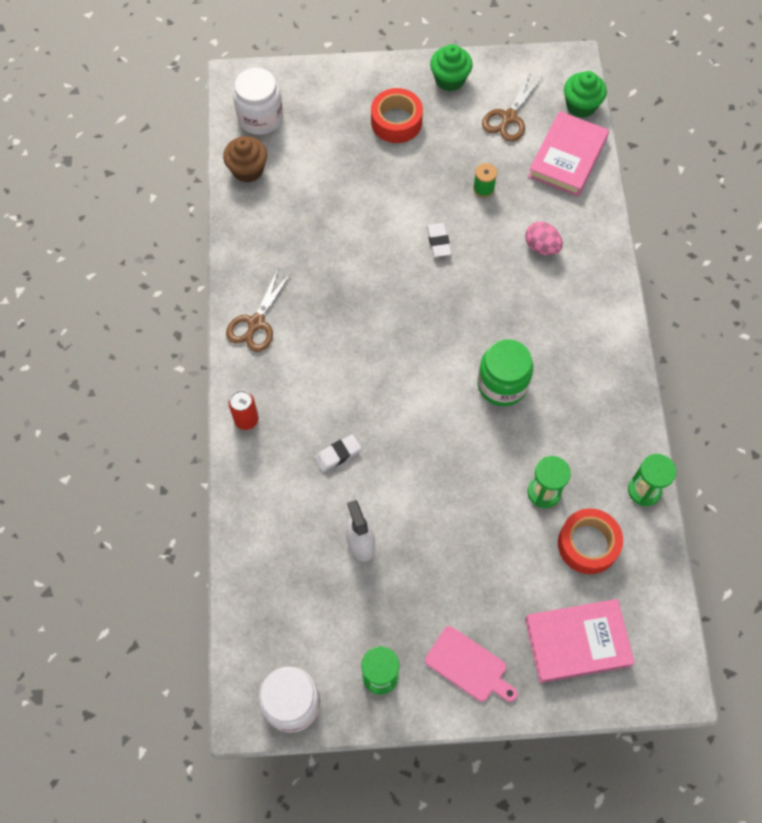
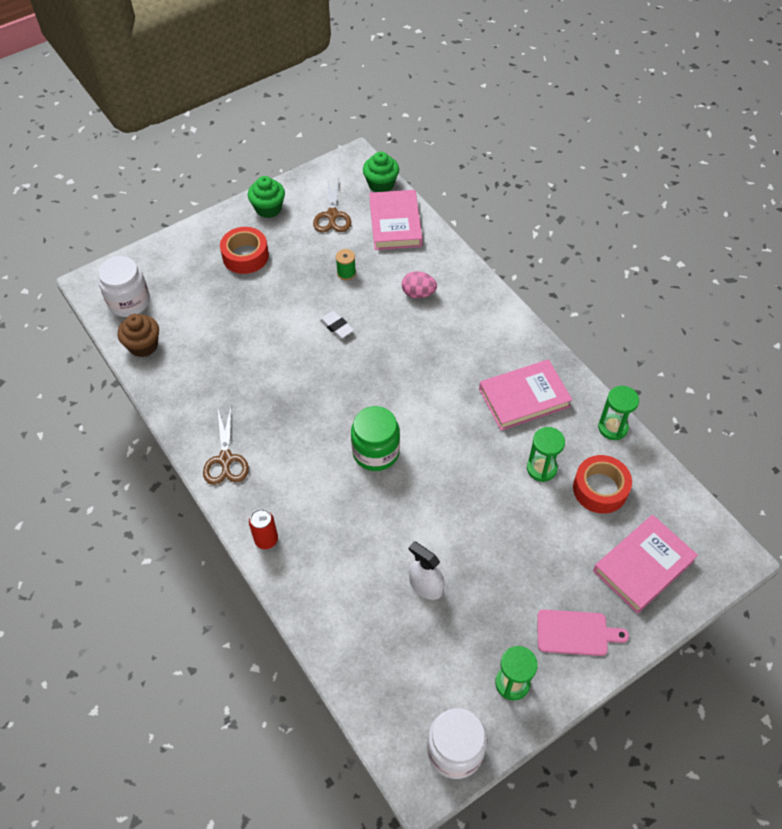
camera: 30 degrees left, 10 degrees down
white eraser [314,434,361,472] -> none
green jar [477,339,533,406] -> green jar moved to [351,406,400,471]
none -> pink book [479,359,572,431]

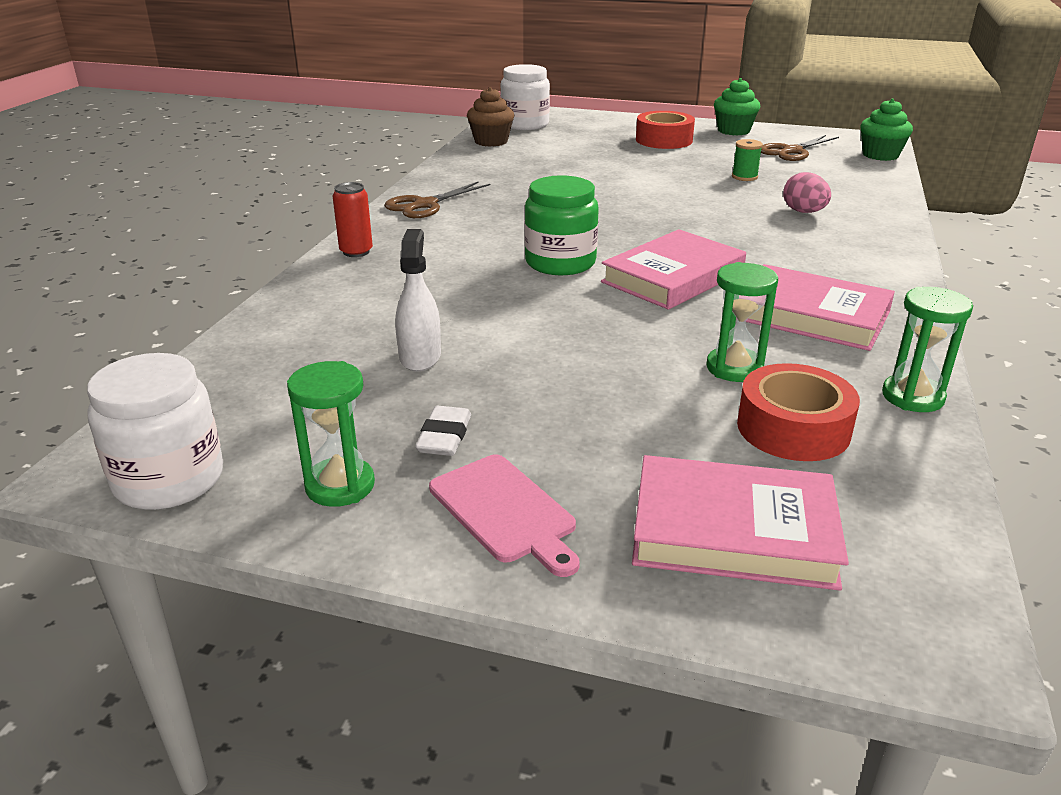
camera: 50 degrees right, 25 degrees down
white eraser [320,311,354,339] -> white eraser moved to [415,406,471,456]
pink book [369,190,422,250] -> pink book moved to [601,229,746,310]

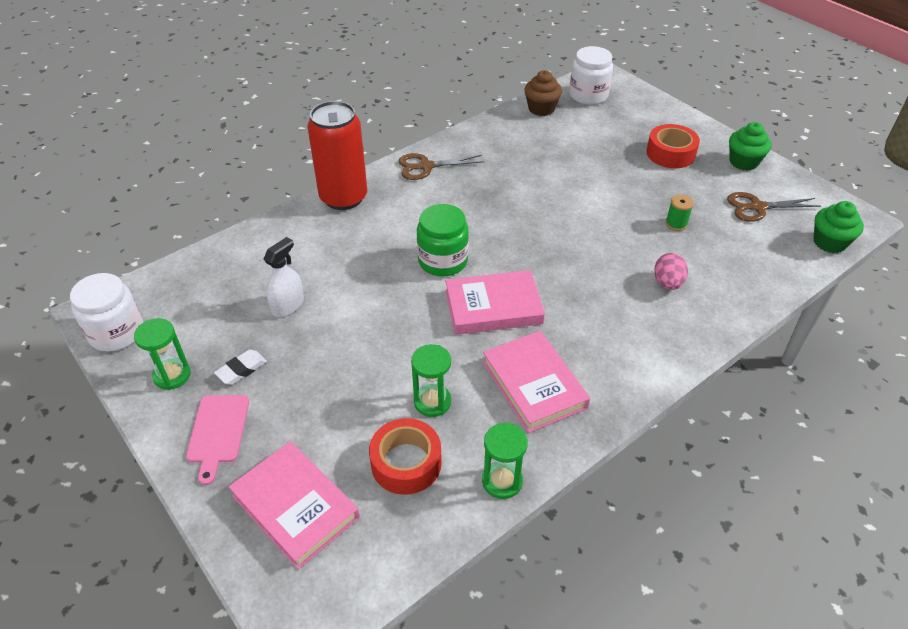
camera: 35 degrees right, 15 degrees up
red can [333,182,373,257] -> red can [307,101,367,210], size x2.19

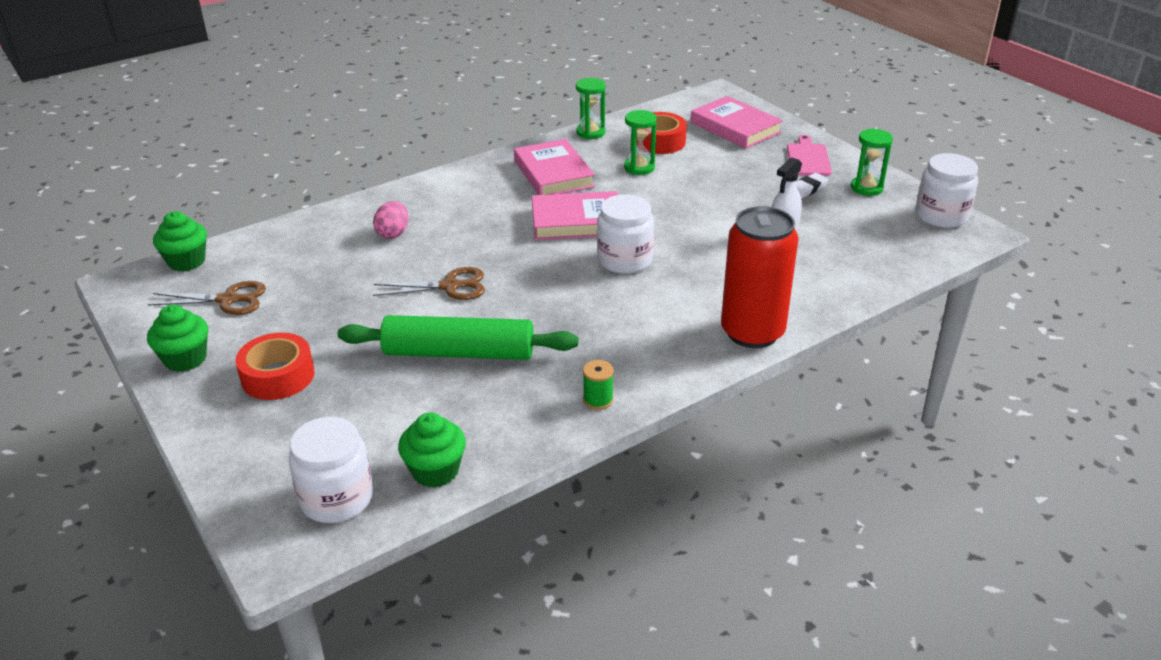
camera: 175 degrees left, 10 degrees down
brown scissors [399,153,484,180] -> brown scissors moved to [373,267,485,300]
green jar [417,204,469,276] -> white jar [597,194,654,274]
brown cupcake [524,70,562,116] -> green cupcake [398,412,466,488]
green spool [665,195,694,231] -> green spool moved to [583,360,614,410]
none -> green rolling pin [338,315,578,360]

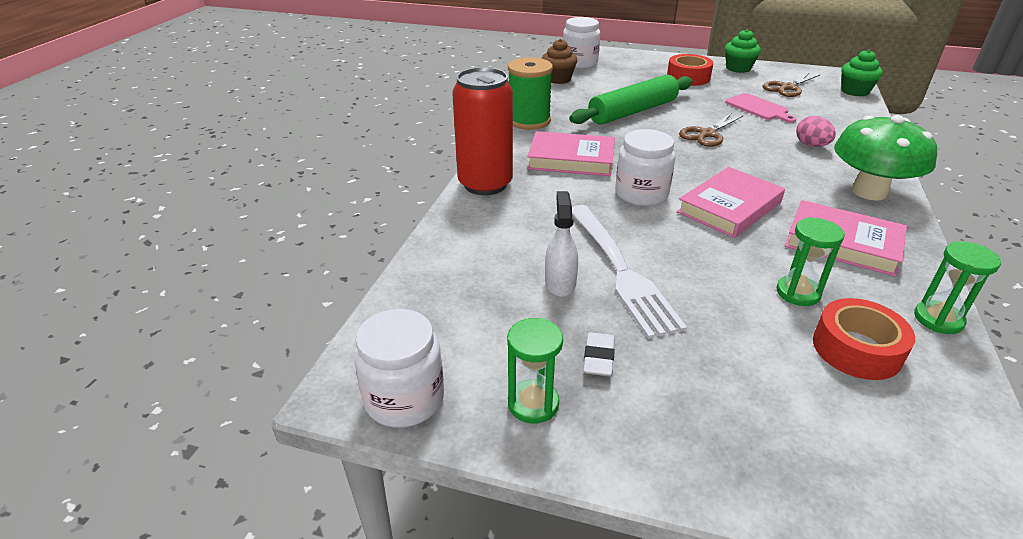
camera: 140 degrees right, 0 degrees up
green cupcake [398,412,466,488] -> brown cupcake [542,39,577,84]
green spool [583,360,614,410] -> green spool [508,57,553,130], size x2.14
pink book [690,96,783,149] -> pink book moved to [527,131,615,176]
pink cutting board [787,135,832,176] -> pink cutting board moved to [725,93,797,123]
none -> white fork [572,205,687,339]
none -> green mushroom [834,115,937,200]

